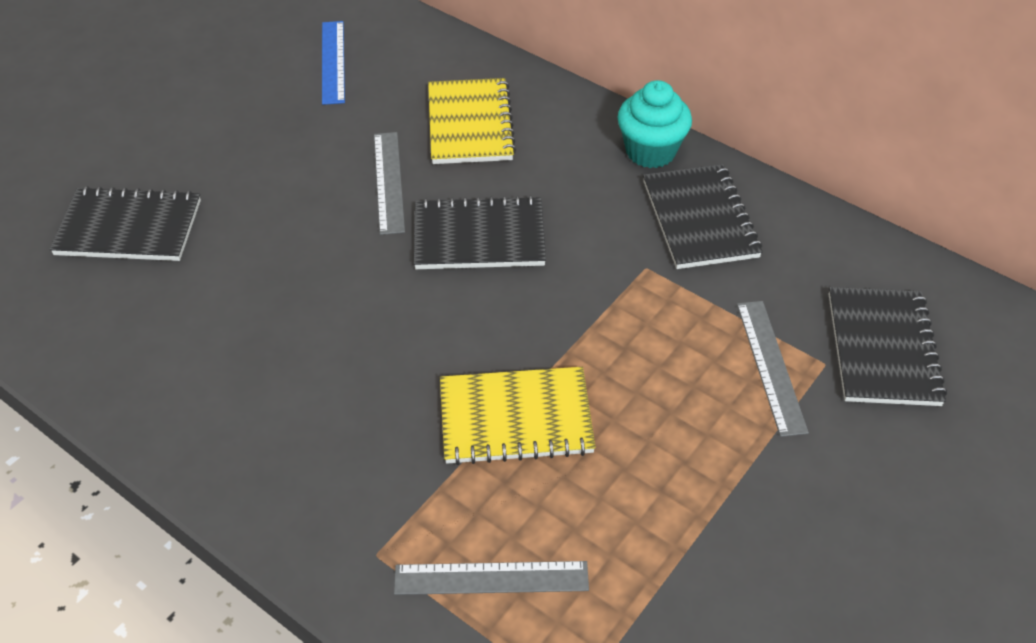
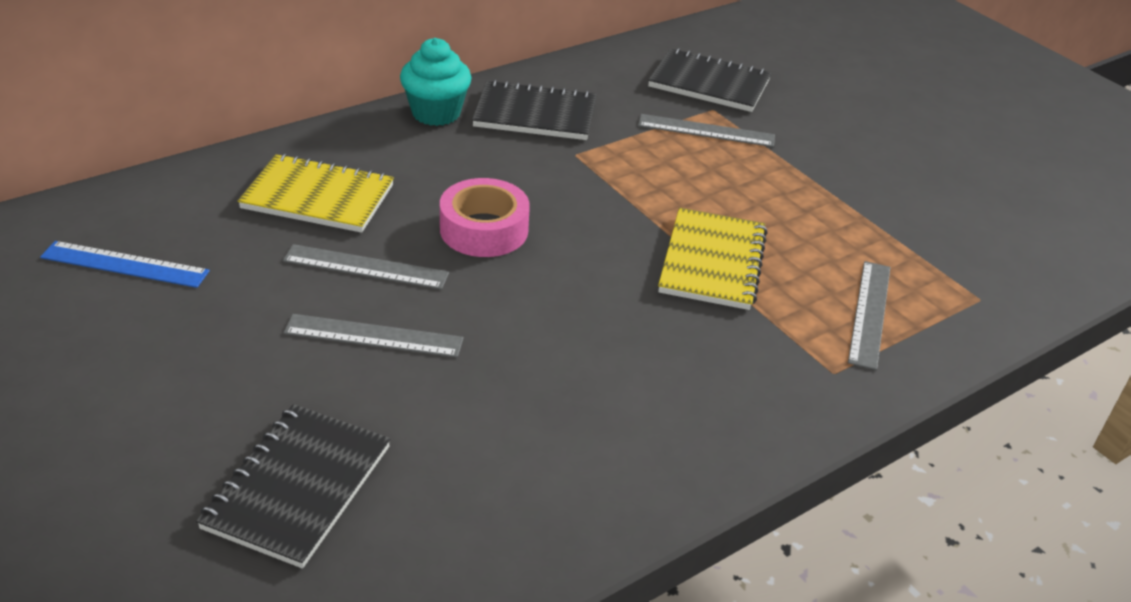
camera: 75 degrees left, 10 degrees down
black notebook [414,195,546,269] -> pink tape [440,178,530,257]
none -> grey ruler [283,314,464,357]

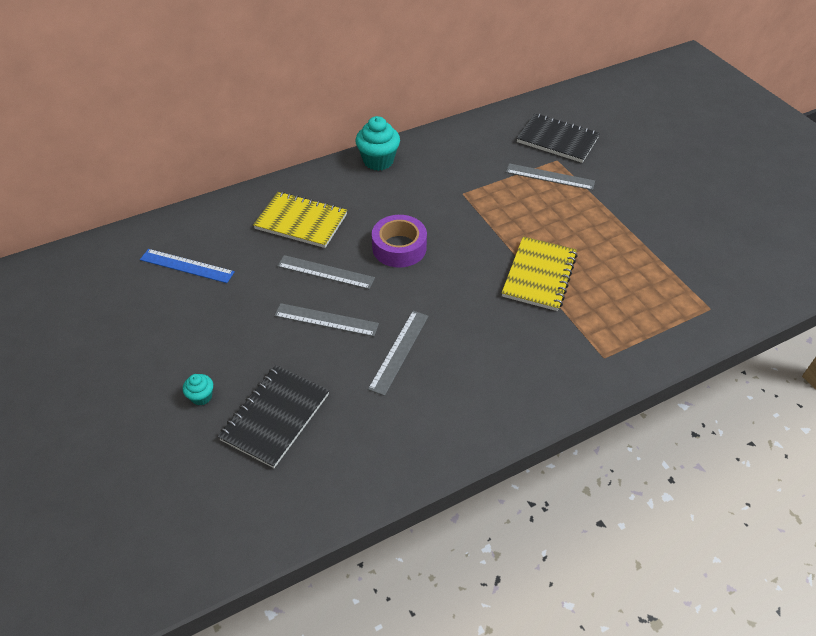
camera: 10 degrees right, 10 degrees up
pink tape [440,178,530,257] -> purple tape [372,215,427,268]
black notebook [472,79,597,140] -> none
grey ruler [848,261,890,370] -> grey ruler moved to [368,311,429,396]
none -> turquoise cupcake [183,374,213,405]

